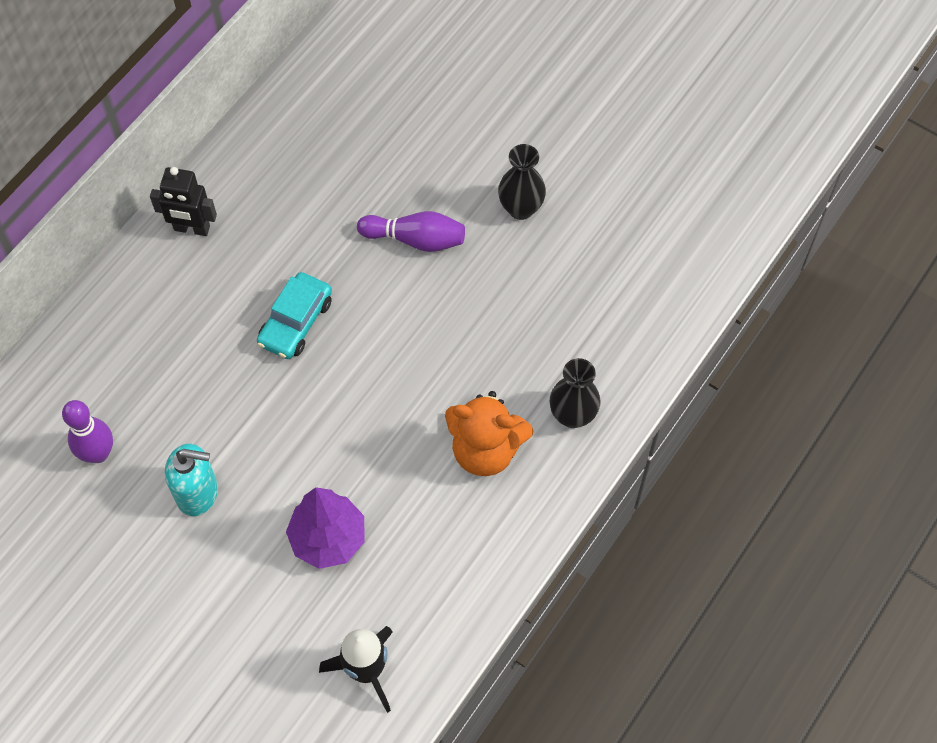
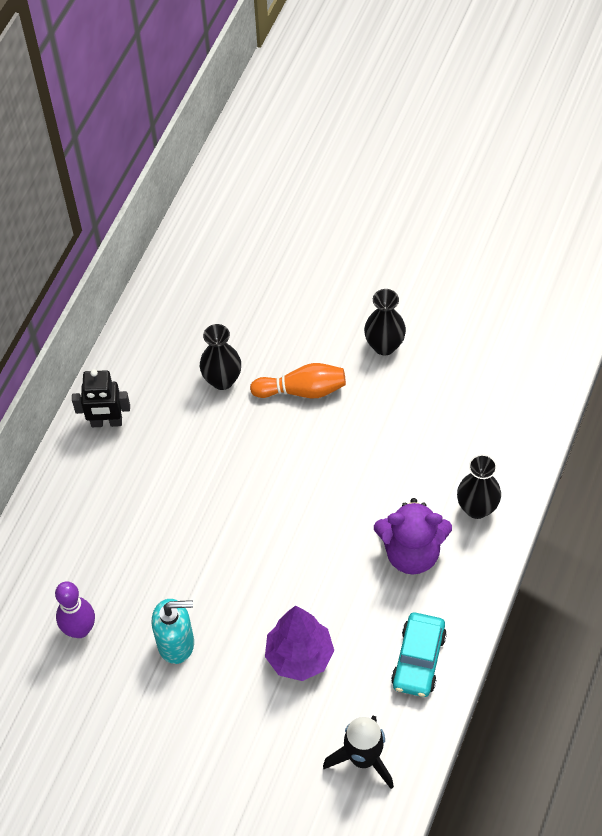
camera: 10 degrees left, 5 degrees down
turquoise car [257,272,332,359] -> turquoise car moved to [391,613,447,697]
purple bowling pin [357,211,465,252] -> orange bowling pin [250,363,346,399]
orange teddy bear [445,391,533,476] -> purple teddy bear [374,498,452,574]
none -> black vase [200,324,241,390]

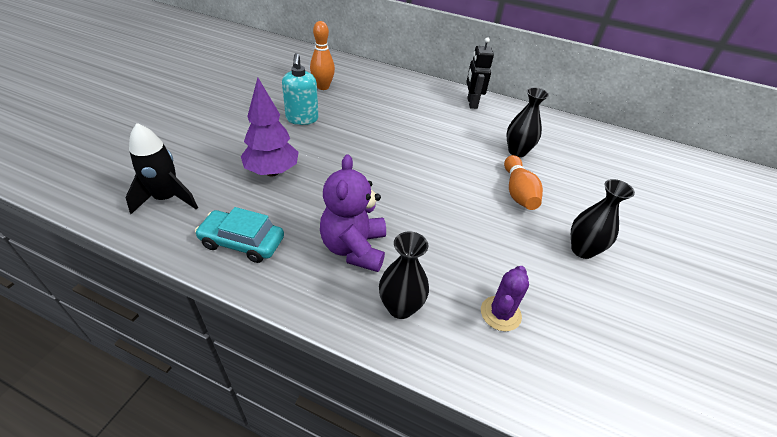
camera: 85 degrees right, 15 degrees down
purple bowling pin [55,581,95,638] -> orange bowling pin [310,21,335,90]
none -> purple cactus [481,266,529,331]

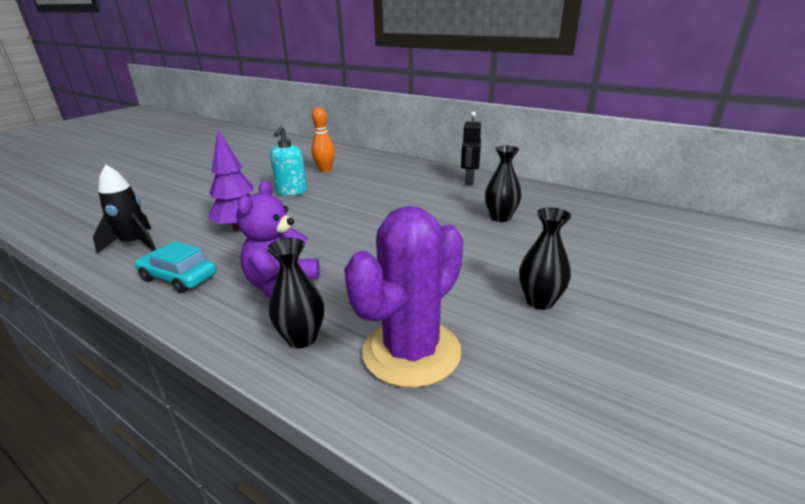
camera: 15 degrees right, 15 degrees down
purple cactus [481,266,529,331] -> purple cactus [344,206,463,388], size x2.06
orange bowling pin [504,155,543,210] -> none

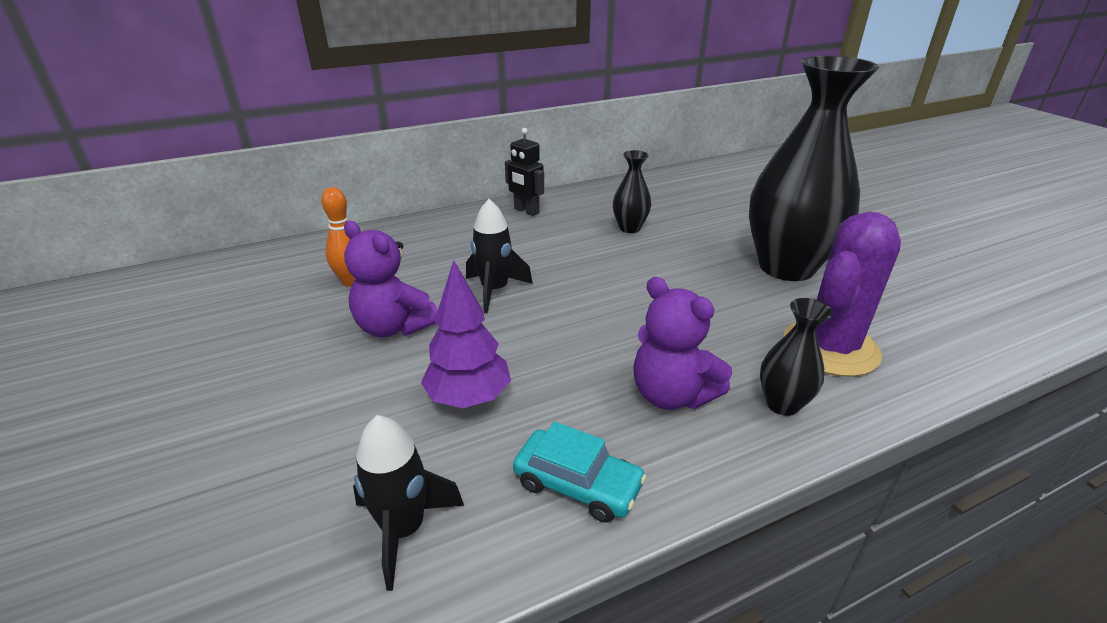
camera: 60 degrees left, 5 degrees up
turquoise car [135,241,216,293] -> turquoise car turned 120 degrees counterclockwise [513,422,647,522]
turquoise soap dispenser [270,126,307,196] -> purple teddy bear [344,221,438,337]
purple cactus [344,206,463,388] -> purple cactus turned 60 degrees clockwise [784,212,901,377]
black vase [519,207,571,310] -> black vase [749,56,879,281], size x2.27
none -> black rocket [466,199,533,313]

